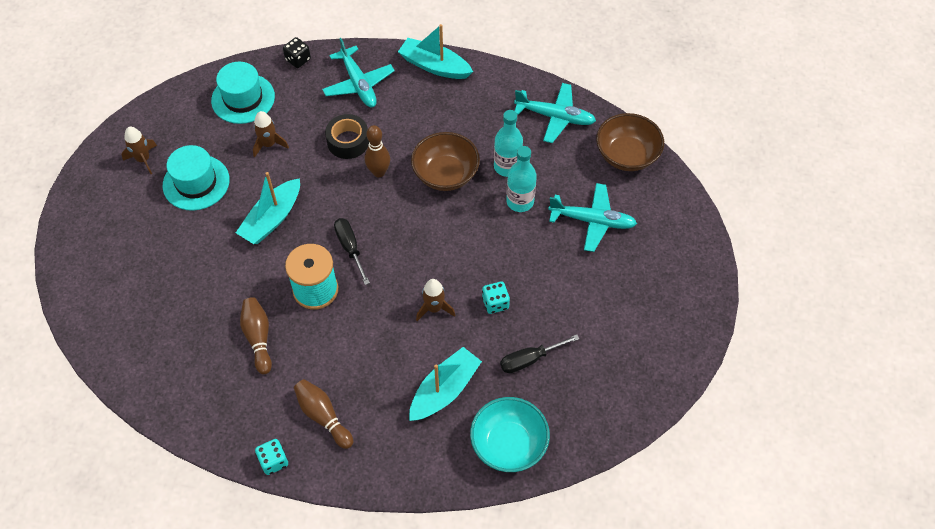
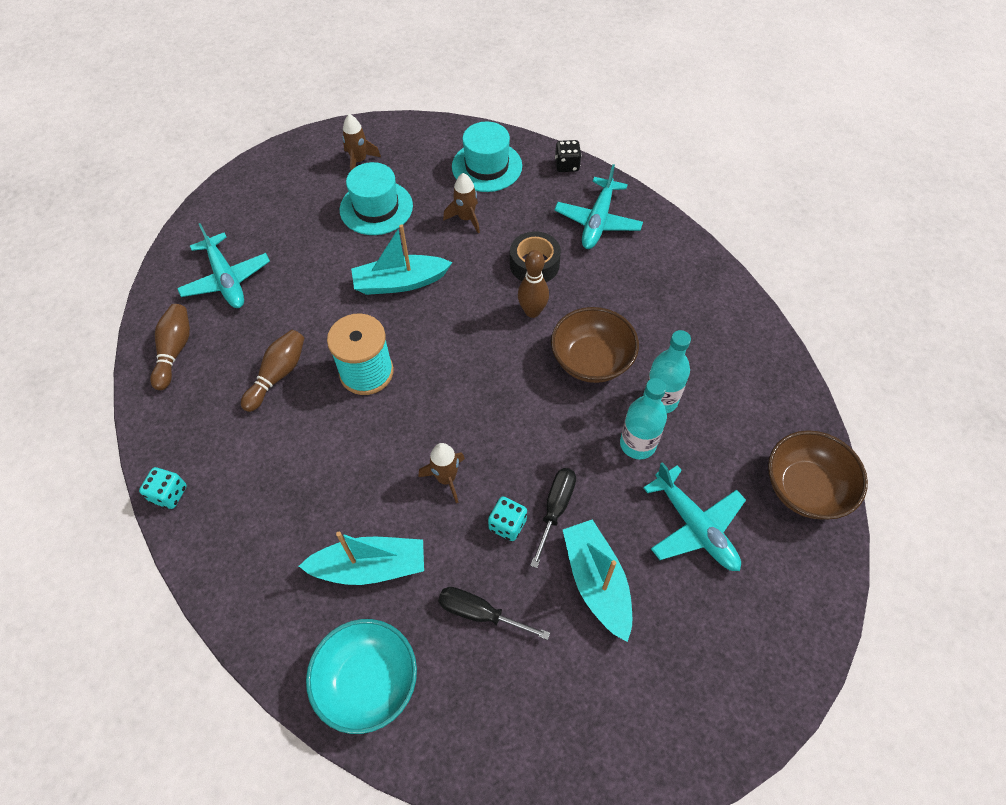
camera: 45 degrees right, 0 degrees up
brown bowling pin [294,379,353,449] -> brown bowling pin moved to [150,304,190,390]
black screwdriver [334,218,370,285] -> black screwdriver moved to [530,468,576,568]
turquoise boat [398,24,473,79] -> turquoise boat moved to [563,519,632,642]
turquoise plane [514,83,596,143] -> turquoise plane moved to [177,223,270,308]

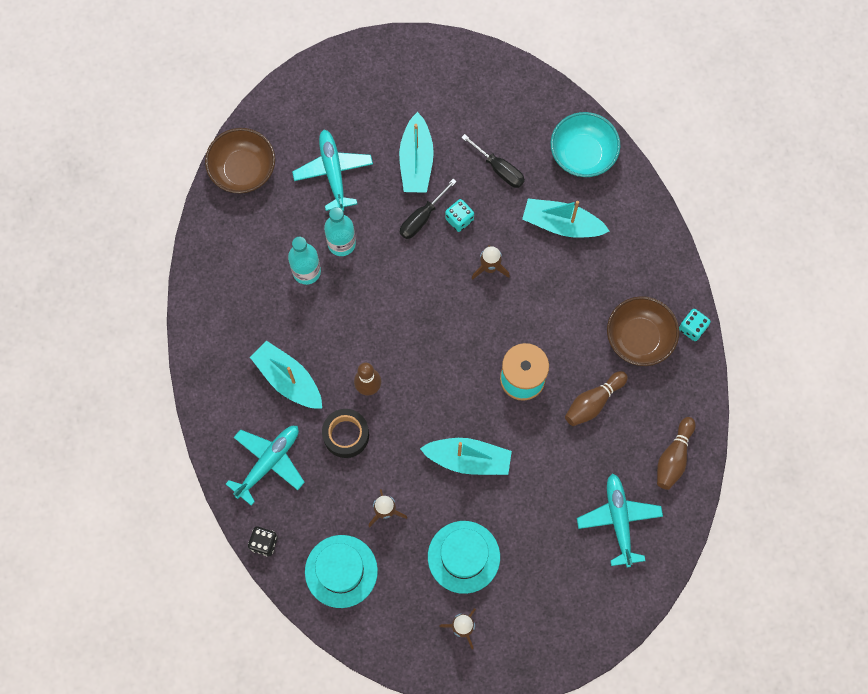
camera: 160 degrees left, 15 degrees up
brown bowl [551,307,639,383] -> brown bowl moved to [607,296,679,366]
none -> turquoise boat [250,341,322,409]

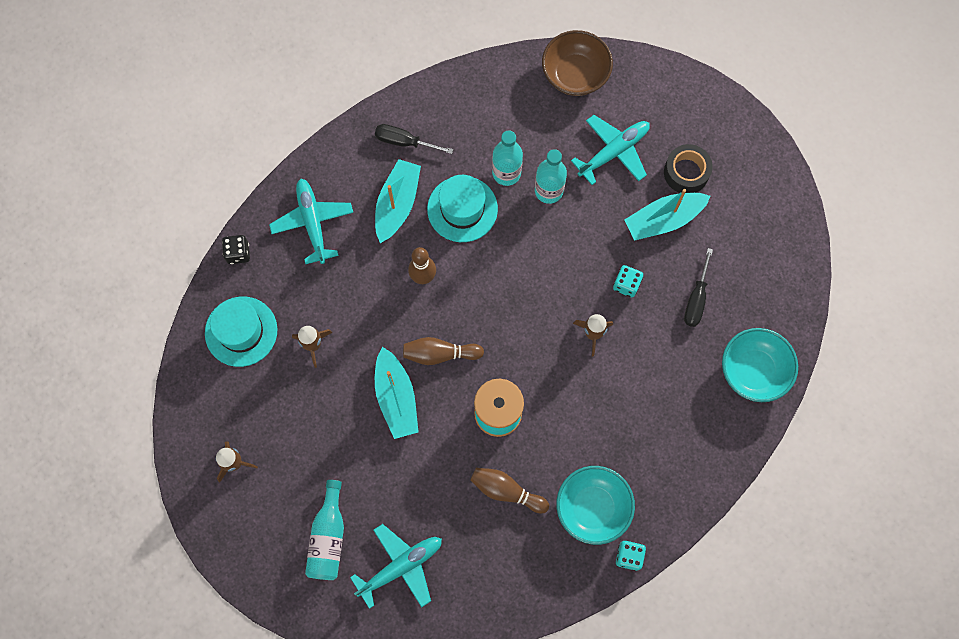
camera: 65 degrees right, 0 degrees up
turquoise plane [226,426,305,506] -> turquoise plane turned 120 degrees counterclockwise [269,179,353,264]
black tape [322,409,369,458] -> black tape moved to [664,144,713,193]
black screwdriver [400,179,457,239] -> black screwdriver moved to [375,124,453,154]
turquoise hat [428,521,500,594] -> turquoise hat moved to [427,175,498,242]
turquoise boat [522,198,609,238] -> none
brown bowl [607,296,679,366] -> turquoise bowl [556,466,635,545]
brown bowling pin [657,417,695,490] -> brown bowling pin moved to [403,337,484,365]
none -> turquoise bottle [305,480,344,580]

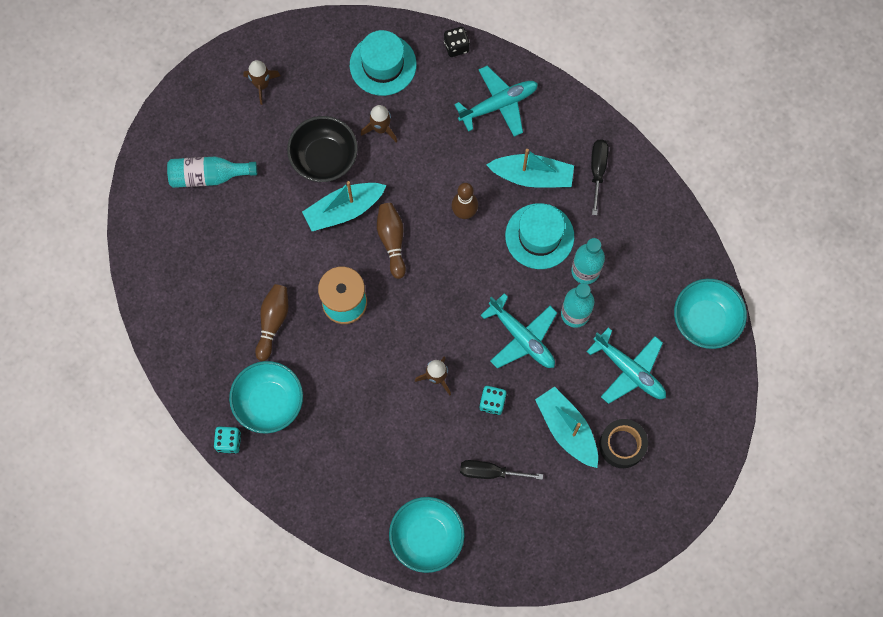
camera: 80 degrees right, 0 degrees up
turquoise plane [350,524,442,609] -> turquoise plane moved to [480,293,557,369]
brown bowl [542,30,613,96] -> turquoise bowl [674,279,747,349]
none -> black bowl [287,116,358,182]

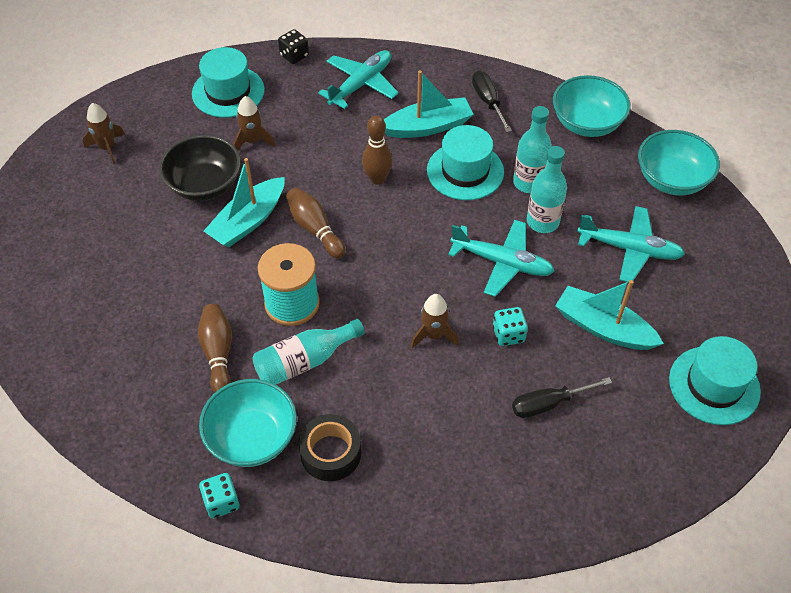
camera: 25 degrees left, 20 degrees down
turquoise bottle [167,157,257,188] -> turquoise bottle moved to [252,319,365,385]
turquoise bowl [389,497,465,573] -> turquoise bowl moved to [553,75,631,137]
black tape [599,419,648,468] -> black tape moved to [299,414,361,481]
none -> turquoise hat [669,336,761,425]

